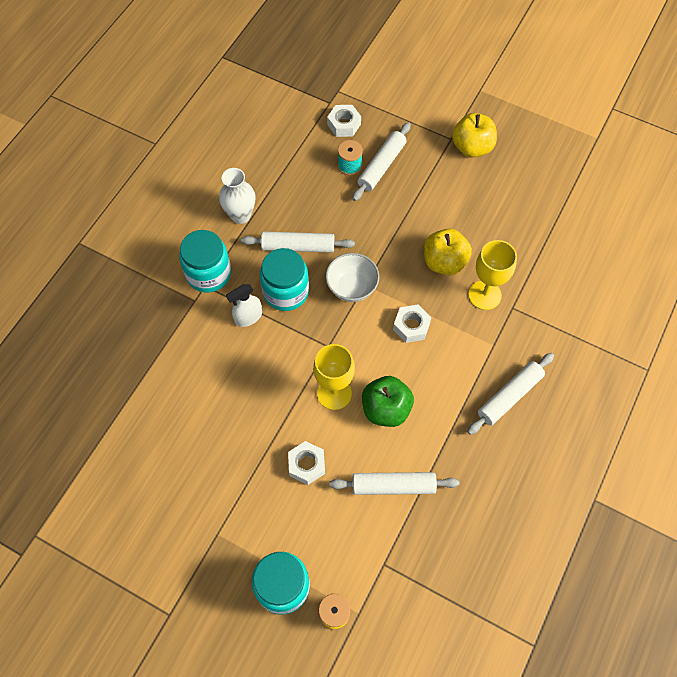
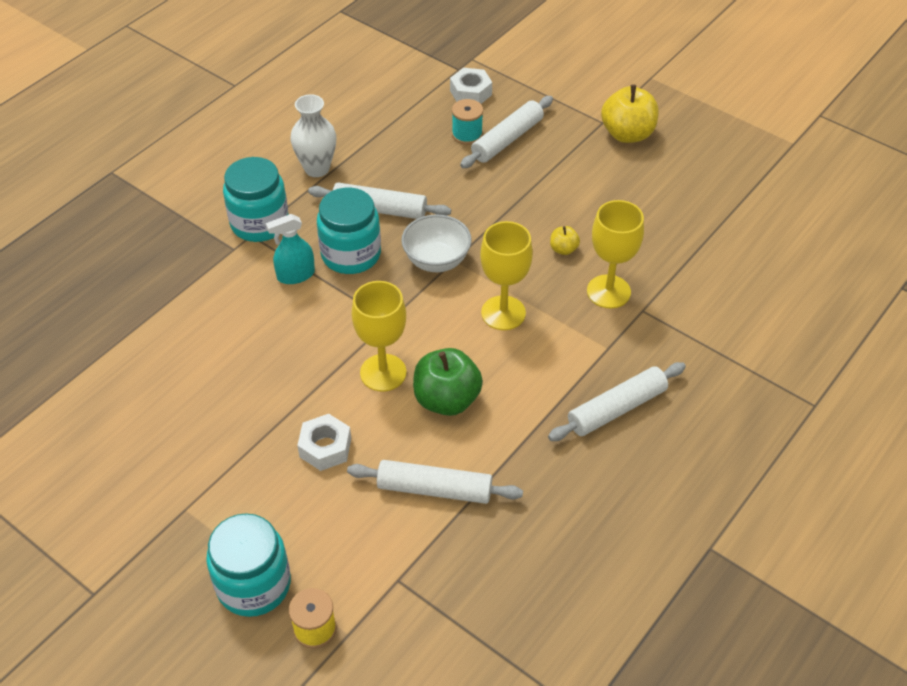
camera: 10 degrees right, 15 degrees down
white spray bottle [226,284,262,327] -> turquoise spray bottle [266,214,315,284]
white nut [393,304,431,343] -> yellow goblet [480,221,533,330]
yellow apple [424,229,472,275] -> yellow apple [550,226,580,255], size x0.48

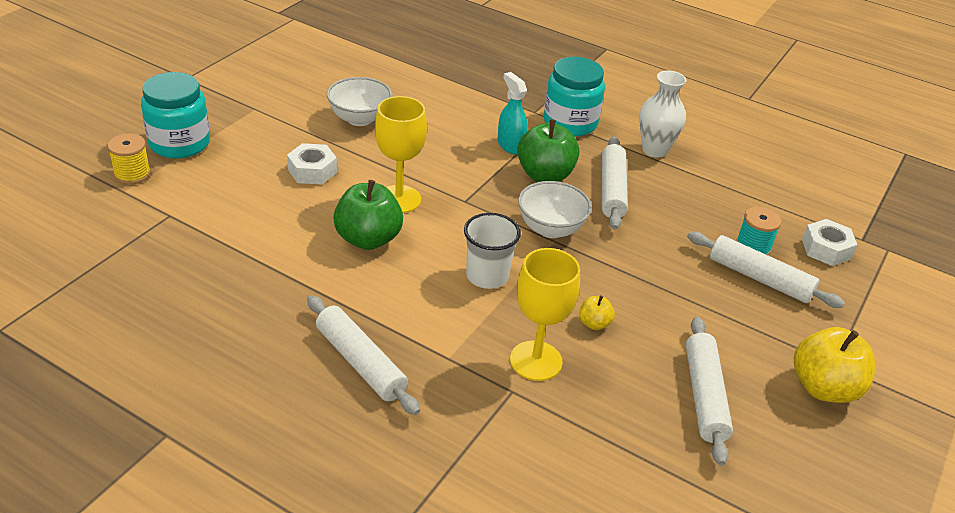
camera: 80 degrees right, 10 degrees down
turquoise jar [317,188,381,274] -> green apple [517,119,580,182]
white rolling pin [347,460,523,504] -> white rolling pin moved to [686,317,733,466]
yellow goblet [480,221,533,330] -> white cup [464,213,521,289]
none -> white bowl [327,77,392,126]

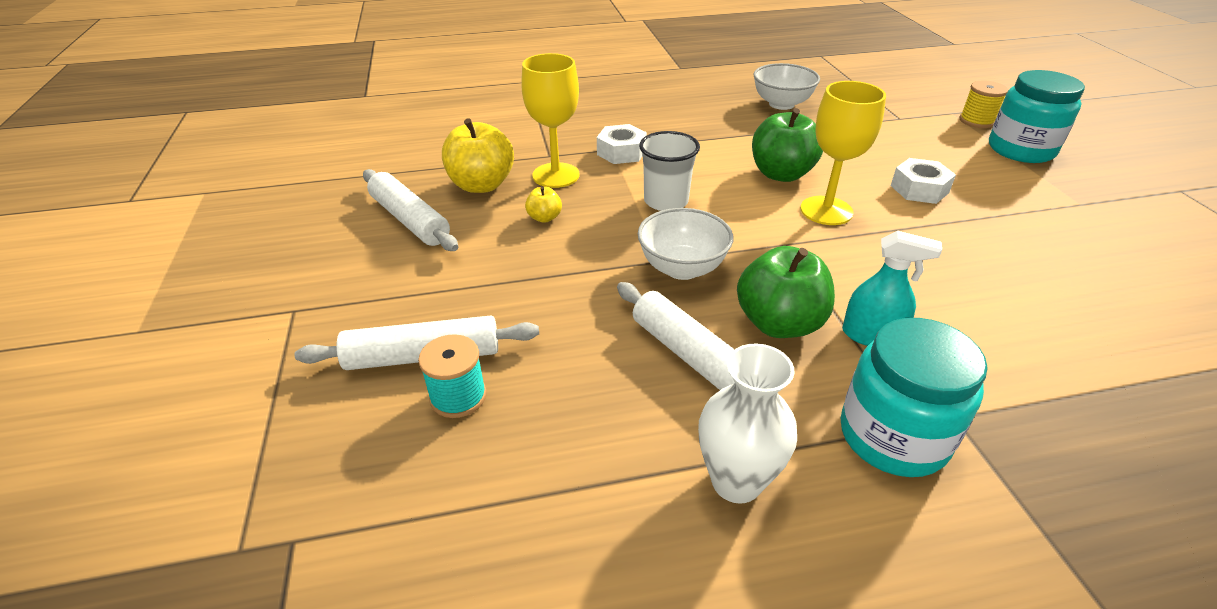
camera: 140 degrees right, 0 degrees up
white rolling pin [307,295,420,415] -> none
white bowl [327,77,392,126] -> white bowl moved to [754,63,820,110]
yellow apple [794,327,875,403] -> yellow apple moved to [442,118,514,193]
white nut [802,219,857,266] -> white nut moved to [597,124,647,164]

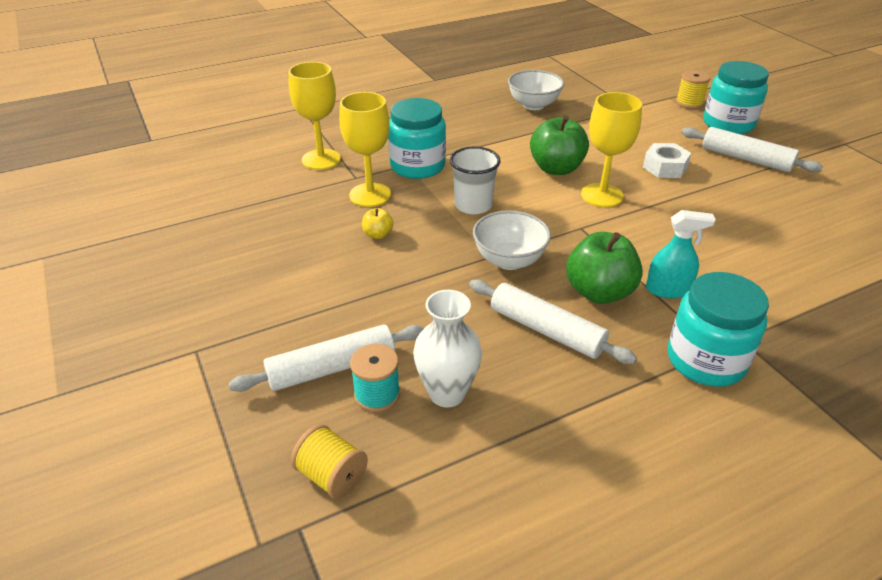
camera: 15 degrees left, 0 degrees up
white rolling pin [363,169,458,251] -> white rolling pin moved to [682,127,823,173]
yellow apple [442,118,514,193] -> none
white nut [597,124,647,164] -> turquoise jar [388,98,446,179]
white vase [698,344,797,504] -> white vase moved to [413,290,482,407]
none -> yellow goblet [289,62,341,170]
none -> yellow spool [291,424,368,499]

